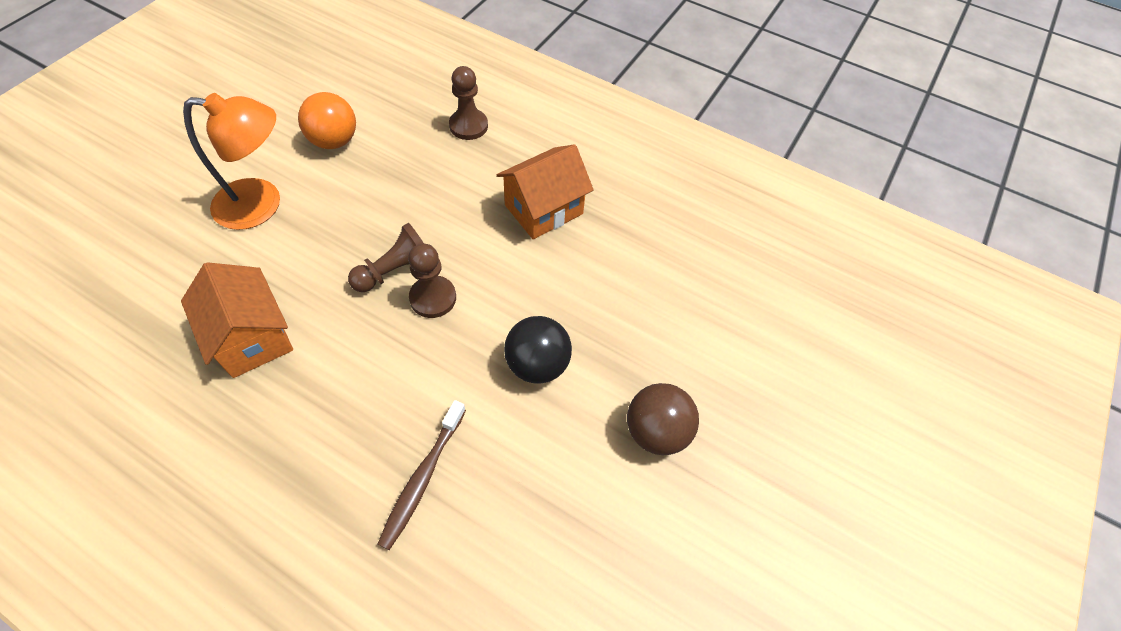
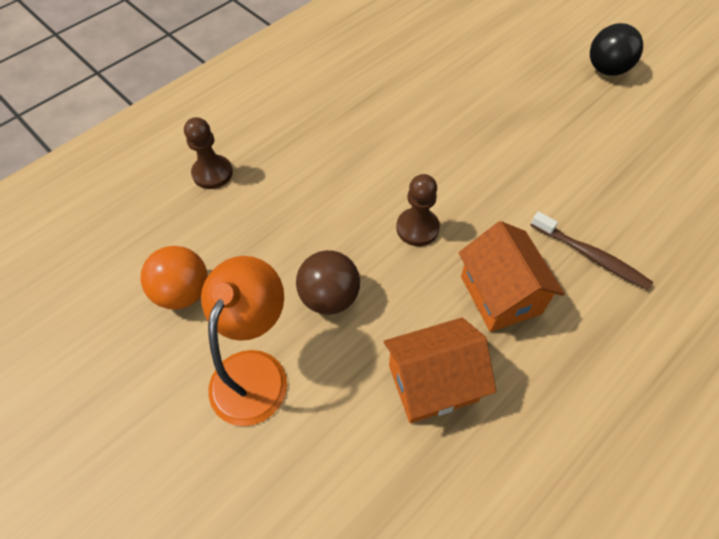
camera: 70 degrees left, 0 degrees up
brown pawn [348,223,424,292] -> none
orange house [497,144,594,239] -> orange house moved to [459,221,565,332]
black ball [504,316,572,384] -> black ball moved to [590,23,643,76]
brown ball [627,383,699,455] -> brown ball moved to [296,250,360,315]

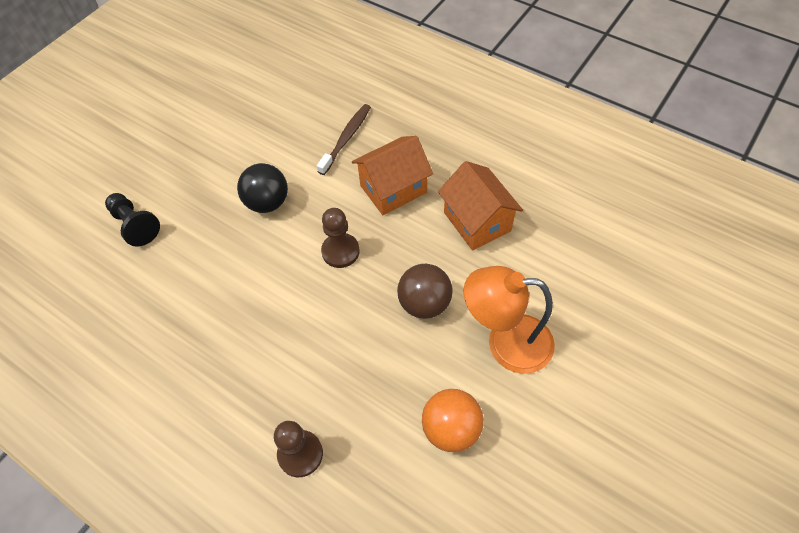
camera: 100 degrees left, 0 degrees up
black ball [590,23,643,76] -> black ball moved to [237,163,288,213]
none -> black pawn [105,193,160,247]

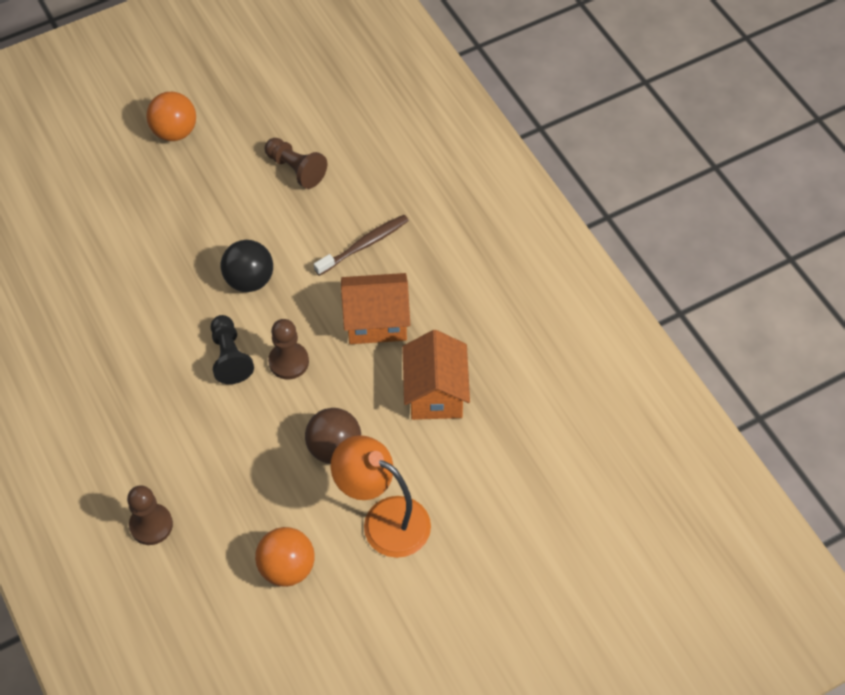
camera: 25 degrees right, 0 degrees up
black pawn [105,193,160,247] -> black pawn moved to [211,315,254,384]
none -> orange ball [146,92,196,141]
none -> brown pawn [265,138,327,189]

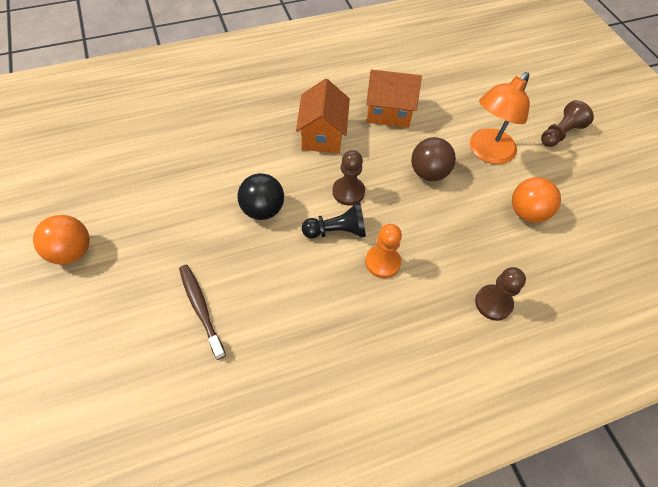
camera: 85 degrees left, 0 degrees up
brown pawn [265,138,327,189] -> brown pawn moved to [541,100,594,147]
brown toothbrush [314,215,409,276] -> brown toothbrush moved to [179,265,226,360]
none -> orange pawn [365,224,402,278]

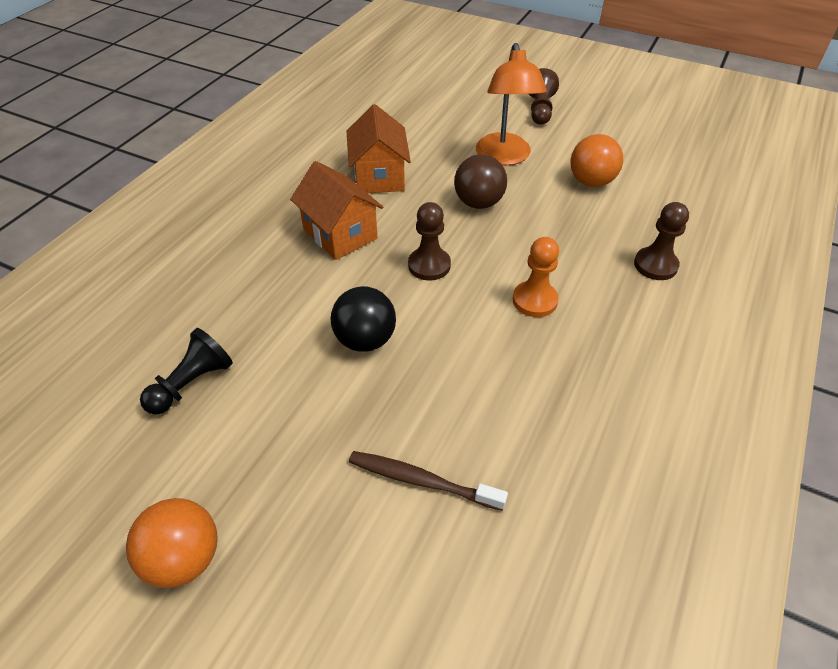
camera: 40 degrees left, 10 degrees down
black pawn [302,202,366,238] -> black pawn moved to [140,328,233,415]
orange house [366,70,422,128] -> orange house turned 60 degrees counterclockwise [346,104,411,193]

